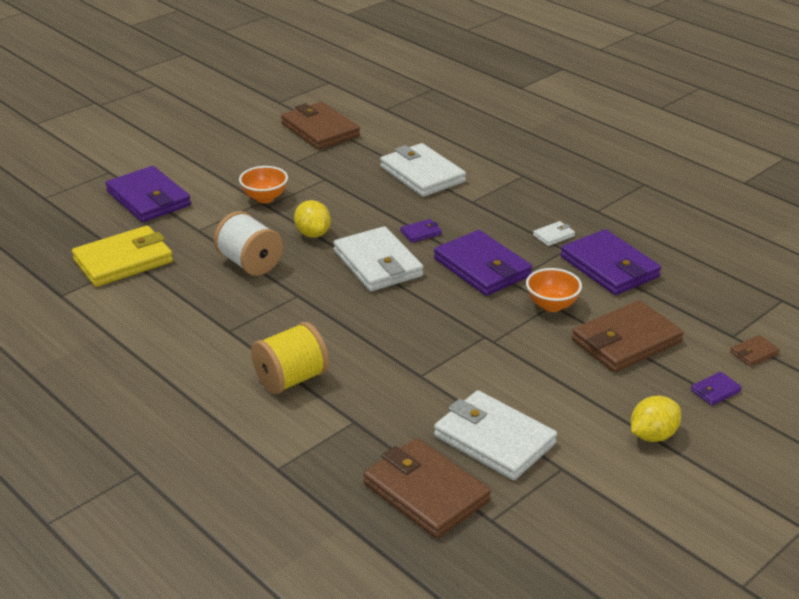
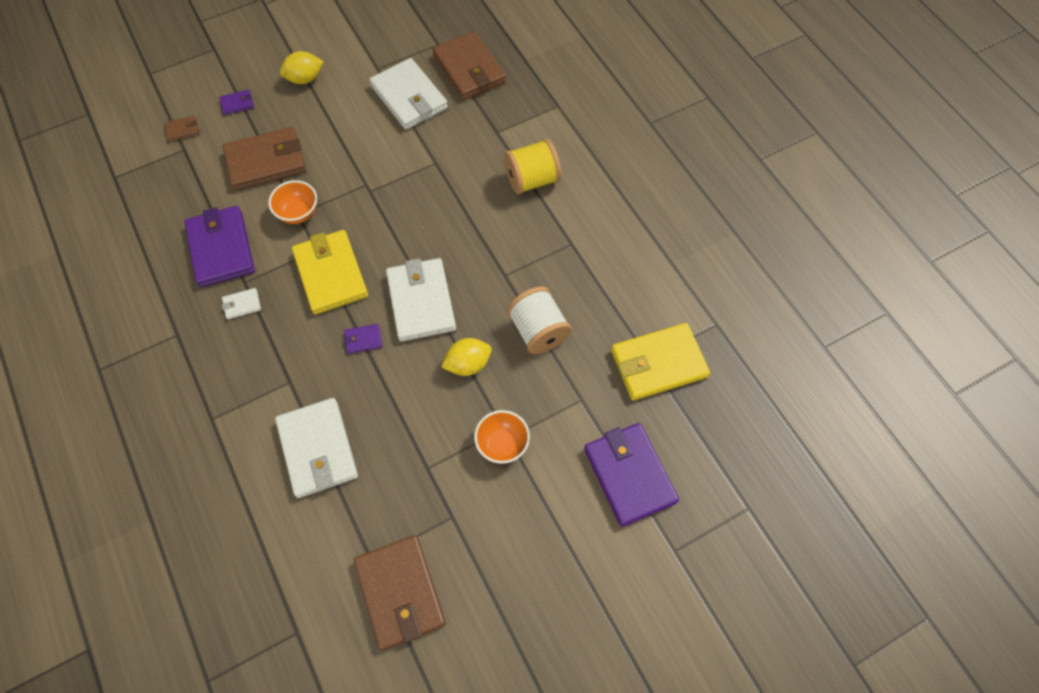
camera: 165 degrees left, 30 degrees up
yellow lemon [294,200,331,238] -> yellow lemon turned 75 degrees clockwise [441,338,492,376]
purple wallet [434,230,532,296] -> yellow wallet [292,230,368,315]

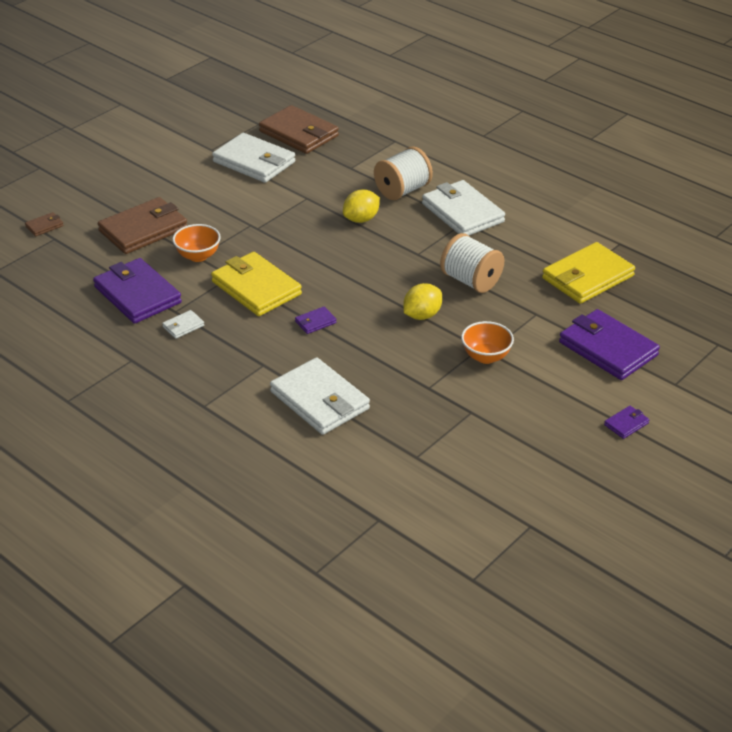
camera: 20 degrees left, 25 degrees down
purple wallet [219,90,254,115] -> purple wallet moved to [604,406,649,439]
yellow lemon [280,51,324,84] -> yellow lemon moved to [343,190,380,223]
brown wallet [354,535,446,650] -> none
white wallet [386,258,456,342] -> white wallet moved to [422,180,505,235]
yellow spool [504,139,561,195] -> white spool [374,146,433,200]

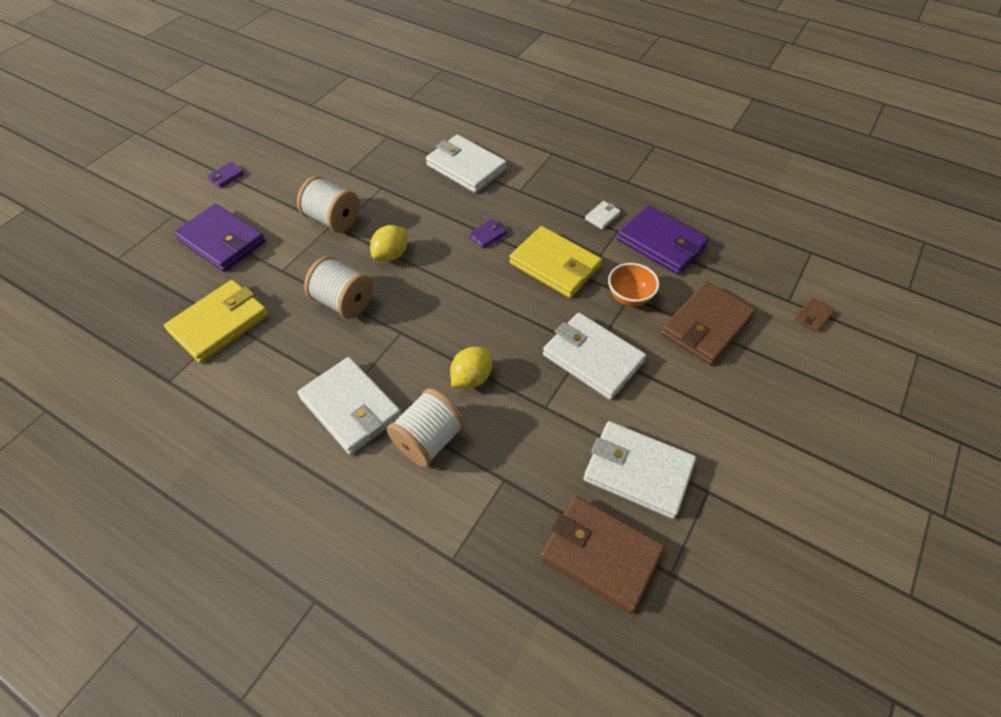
camera: 170 degrees right, 15 degrees up
orange bowl [461,321,514,364] -> white spool [297,176,360,233]
none -> white wallet [543,313,646,400]

